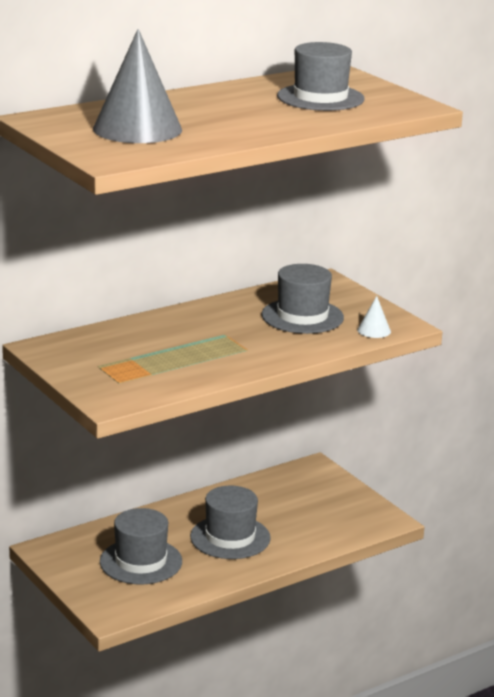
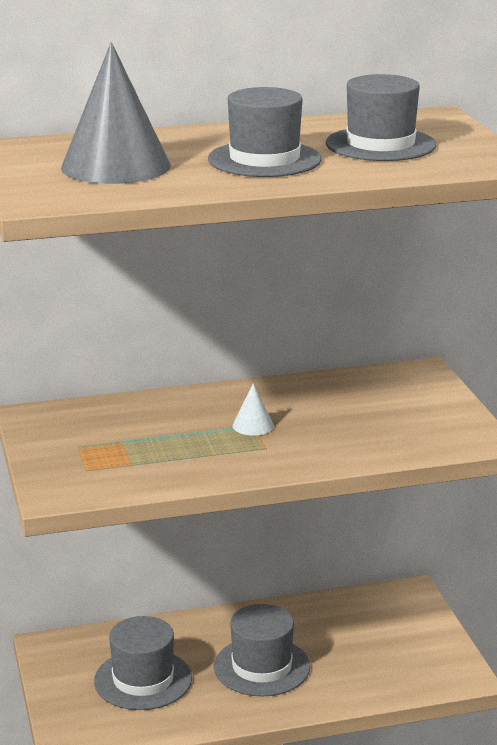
camera: 20 degrees right, 0 degrees up
grey hat [262,264,344,334] -> grey hat moved to [208,87,322,177]
white cone [358,296,391,338] -> white cone moved to [233,383,274,435]

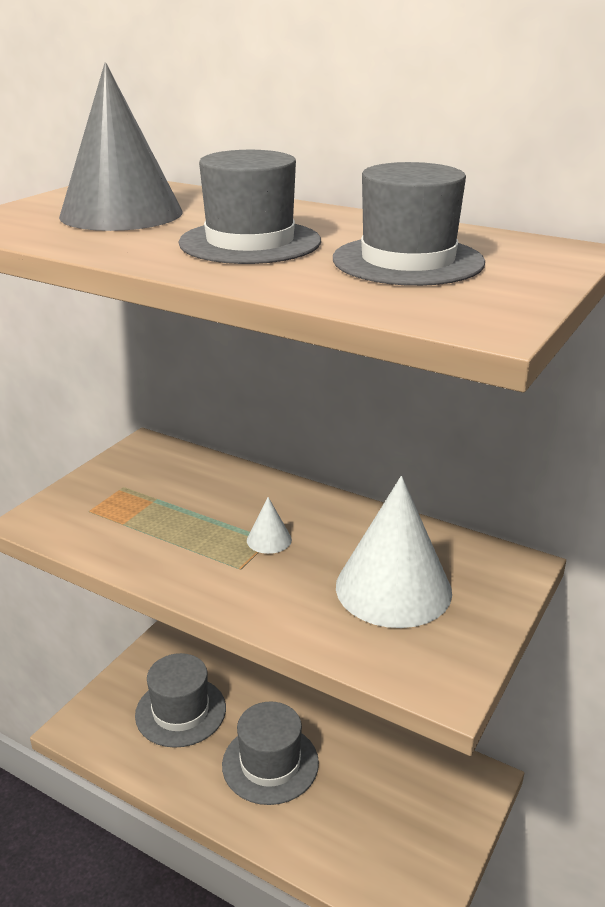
camera: 45 degrees right, 5 degrees up
none -> white cone [336,476,452,628]

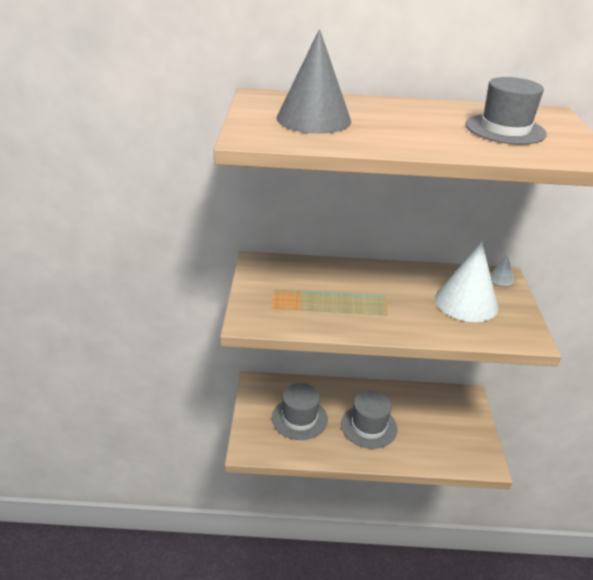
camera: 30 degrees left, 5 degrees up
grey hat [179,150,321,264] -> none
white cone [247,497,292,554] -> white cone moved to [490,255,514,286]

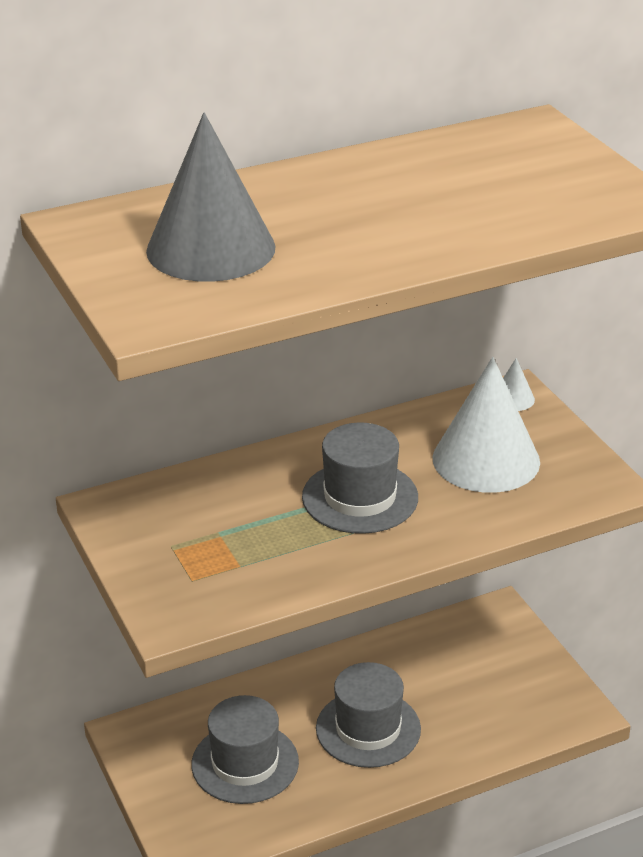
camera: 25 degrees left, 0 degrees up
grey hat [466,77,547,144] -> grey hat moved to [302,423,418,534]

